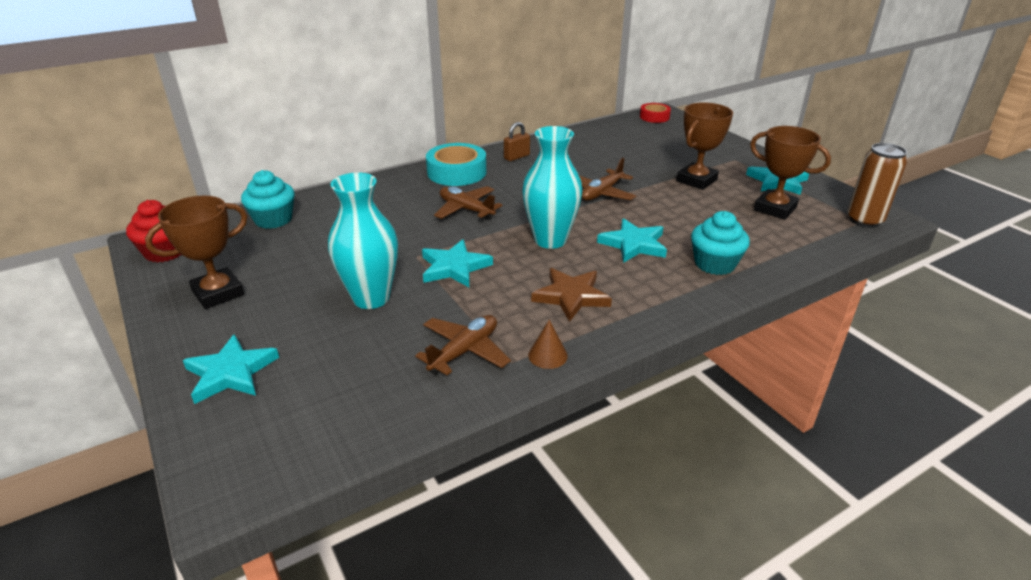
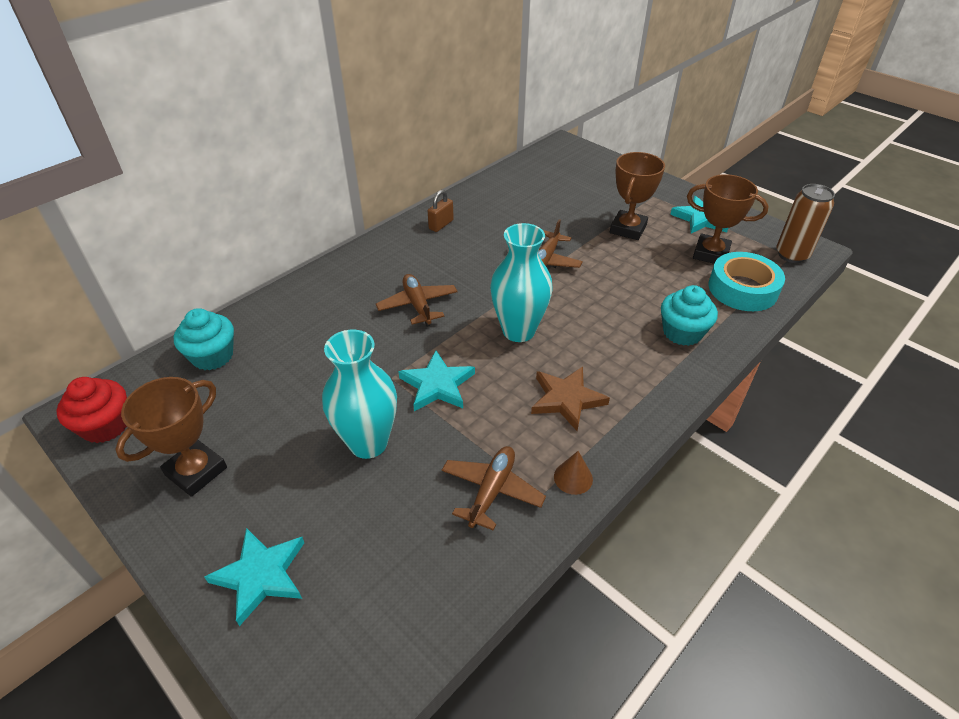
camera: 15 degrees left, 10 degrees up
turquoise tape [426,143,486,186] -> turquoise tape moved to [708,252,785,311]
brown plane [434,186,502,220] -> brown plane turned 45 degrees clockwise [376,274,458,327]
turquoise star [597,218,667,263] -> none
red tape [640,103,671,123] -> none

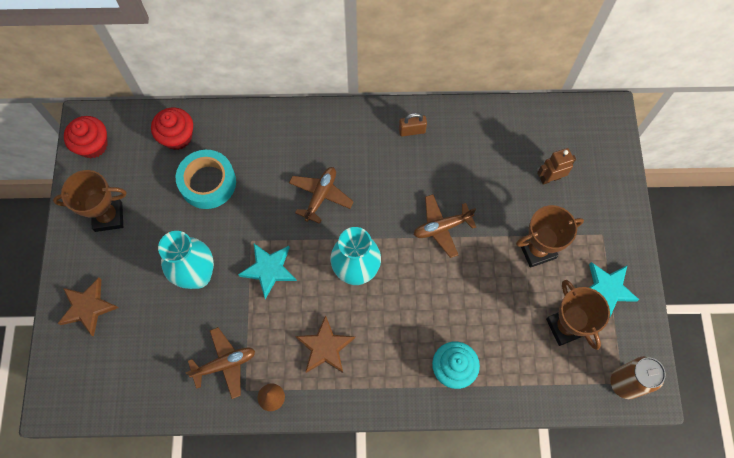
camera: 45 degrees right, 25 degrees up
turquoise cupcake [174,308,234,370] -> red cupcake [151,108,193,150]
turquoise star [205,528,304,626] -> brown star [57,278,118,337]
turquoise tape [708,252,785,311] -> turquoise tape moved to [176,150,236,209]
none -> brown robot [537,148,576,185]

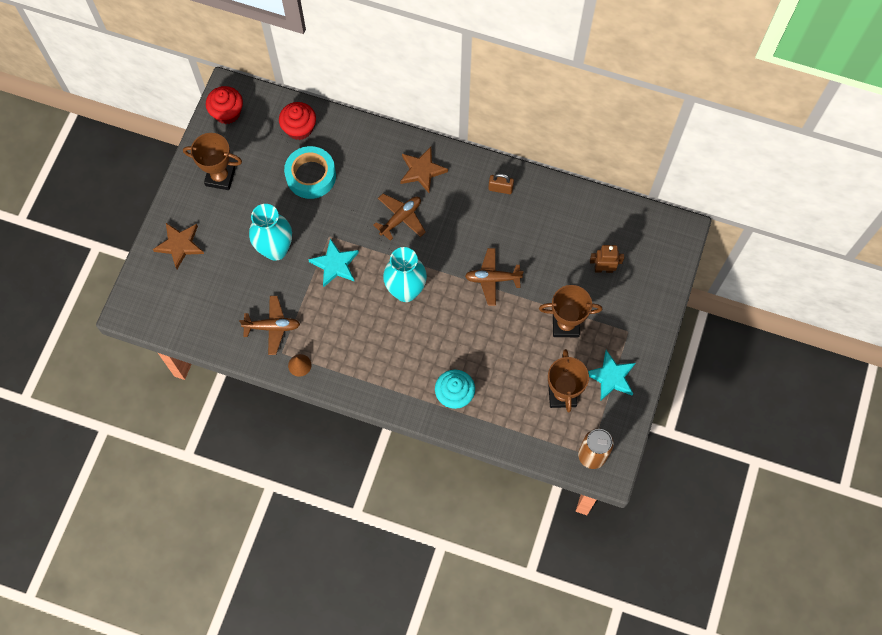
camera: 20 degrees right, 0 degrees up
brown star [295,315,355,373] -> brown star moved to [400,147,448,193]

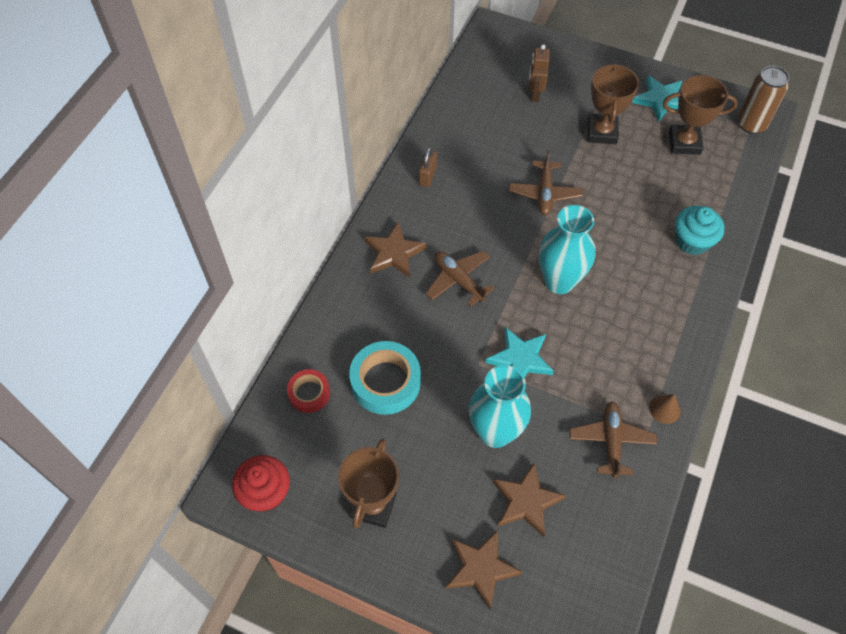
camera: 85 degrees left, 10 degrees down
red cupcake [279,102,316,140] -> red tape [287,369,330,413]
none -> brown star [493,463,566,537]

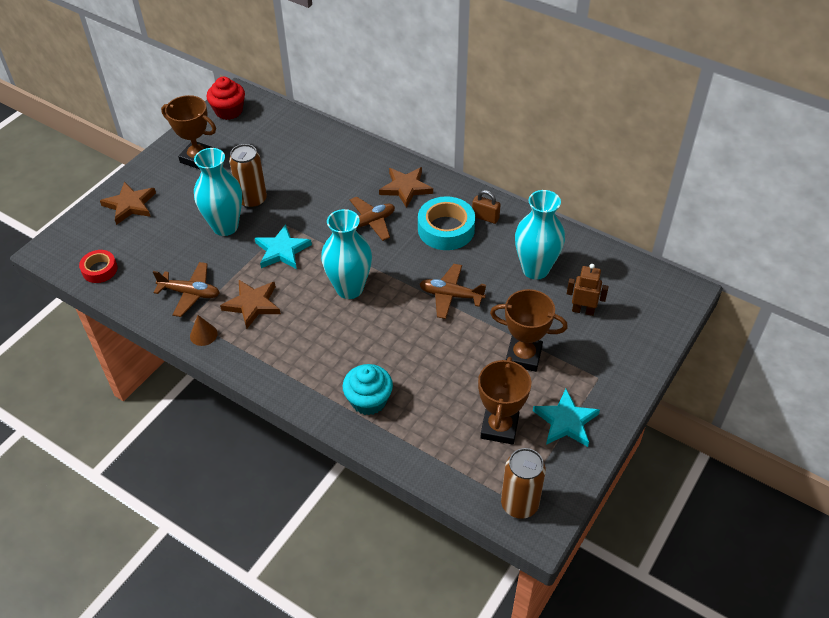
camera: 100 degrees right, 10 degrees down
red tape [287,369,330,413] -> red tape moved to [79,250,118,283]
turquoise tape [349,341,421,415] -> turquoise tape moved to [418,196,475,250]
brown star [493,463,566,537] -> brown star moved to [220,280,281,329]
none -> brown can [229,144,267,209]
none -> turquoise vase [515,190,565,280]

